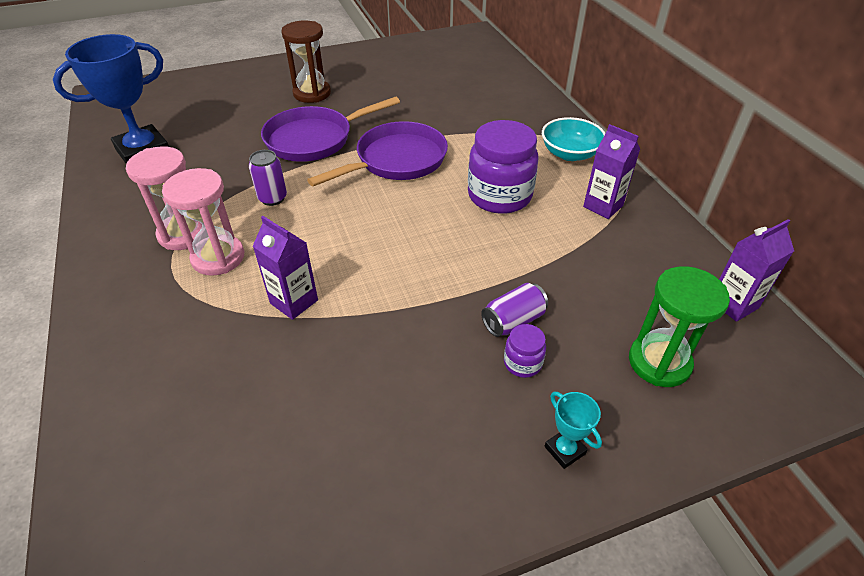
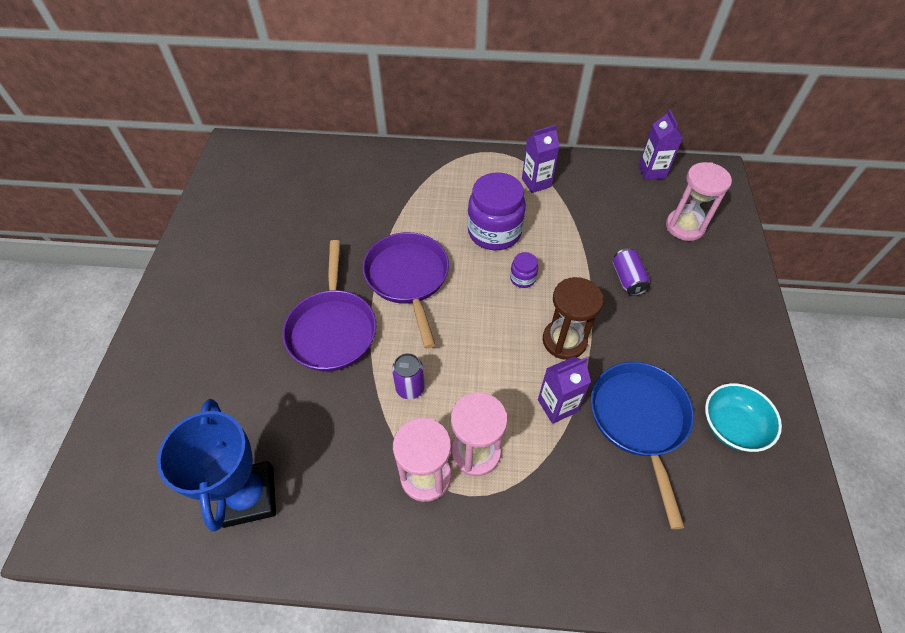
camera: 65 degrees left, 10 degrees up
brown hourglass [281,20,331,103] -> brown hourglass moved to [543,277,603,360]
purple jar [504,324,546,378] -> purple jar moved to [510,252,538,288]
turquoise bowl [542,117,606,161] -> turquoise bowl moved to [705,383,782,452]
turquoise trophy [544,392,602,469] -> none
green hourglass [629,266,730,387] -> pink hourglass [666,162,732,241]
none -> blue pan [591,362,694,529]

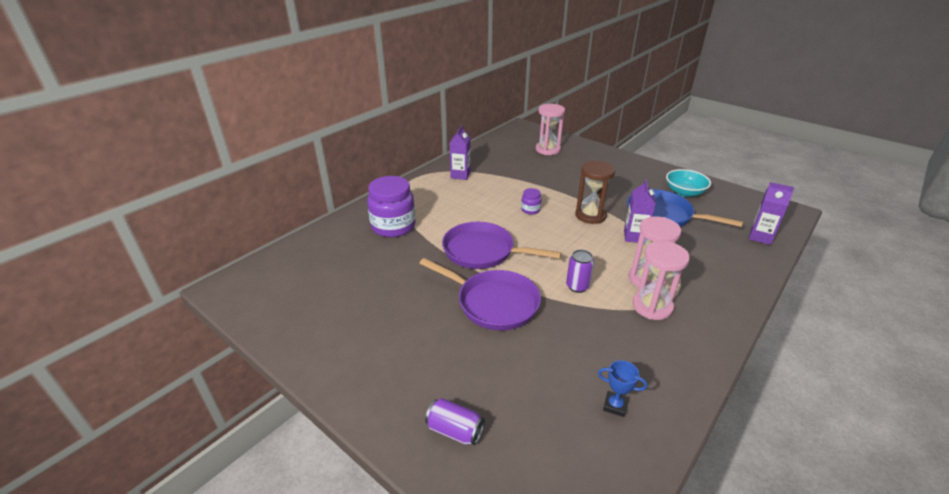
camera: 55 degrees left, 20 degrees down
blue trophy [157,399,276,532] -> blue trophy [598,360,647,417], size x0.44
purple jar [467,172,526,250] -> purple jar moved to [367,176,416,238]
purple can [613,248,650,296] -> purple can moved to [425,398,485,445]
purple carton [639,109,683,180] -> purple carton moved to [749,182,794,245]

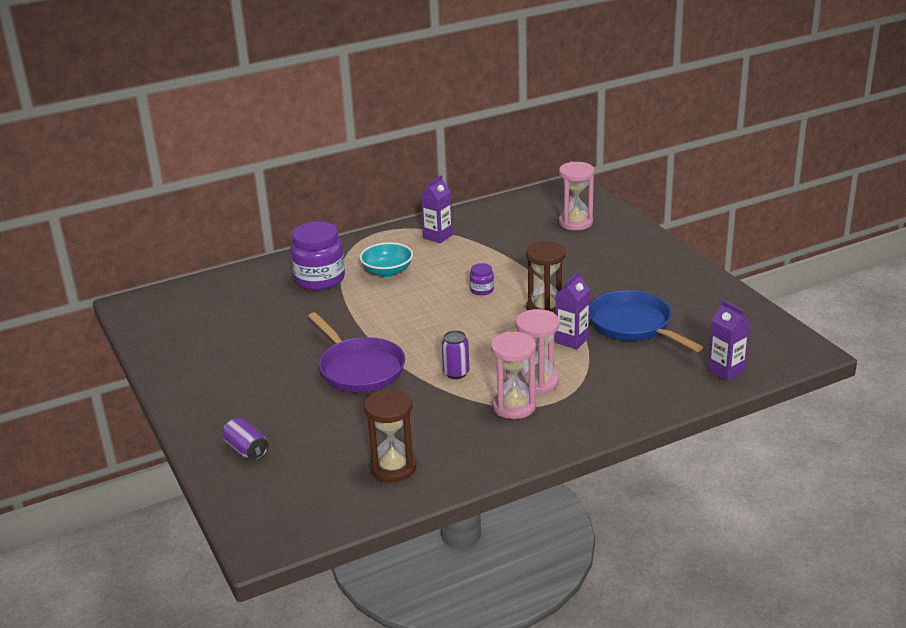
camera: 25 degrees right, 5 degrees down
purple pan [442,222,562,269] -> none
blue trophy [598,360,647,417] -> brown hourglass [364,389,417,482]
turquoise bowl [666,169,711,197] -> turquoise bowl moved to [360,242,413,277]

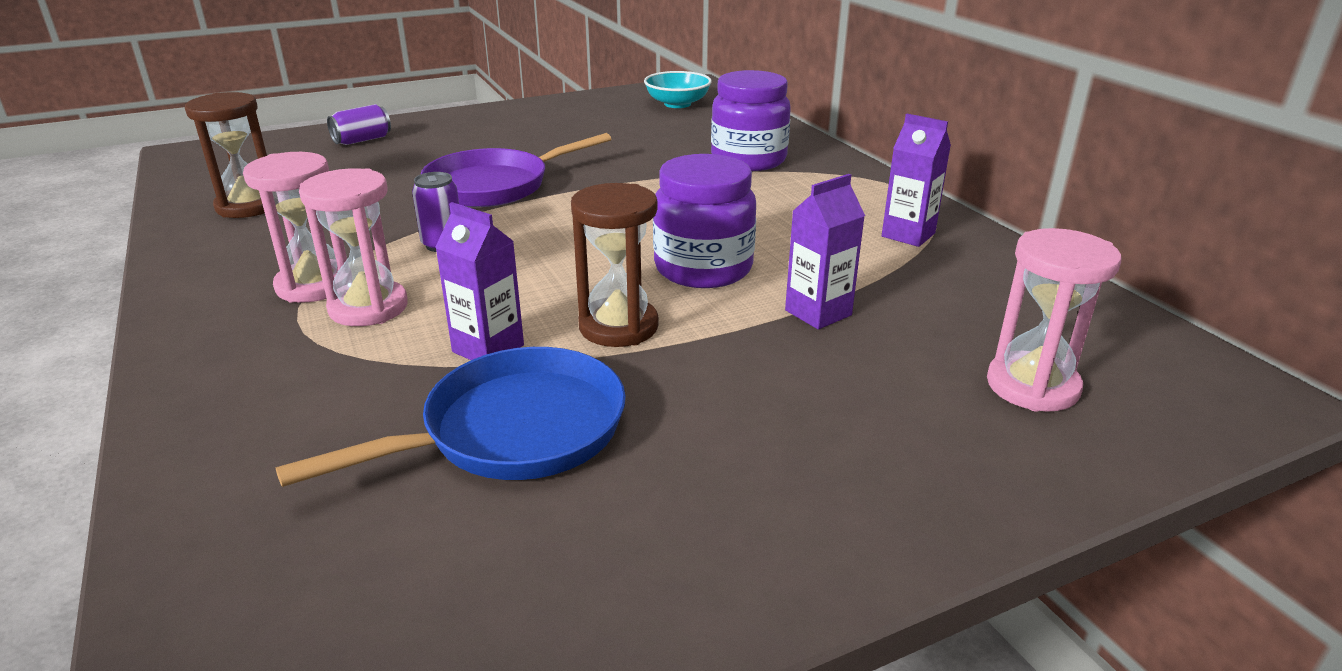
camera: 90 degrees right, 0 degrees up
turquoise bowl [360,242,413,277] -> turquoise bowl moved to [644,71,712,108]
purple jar [470,263,494,295] -> purple jar [653,154,756,288], size x2.19
purple carton [708,300,750,381] -> purple carton moved to [785,174,865,329]

